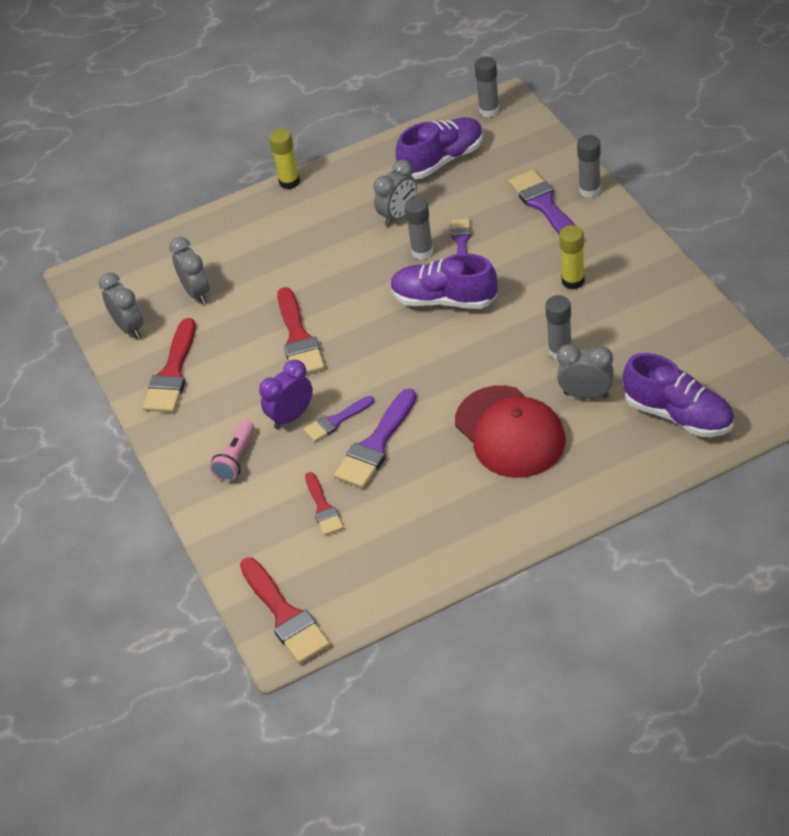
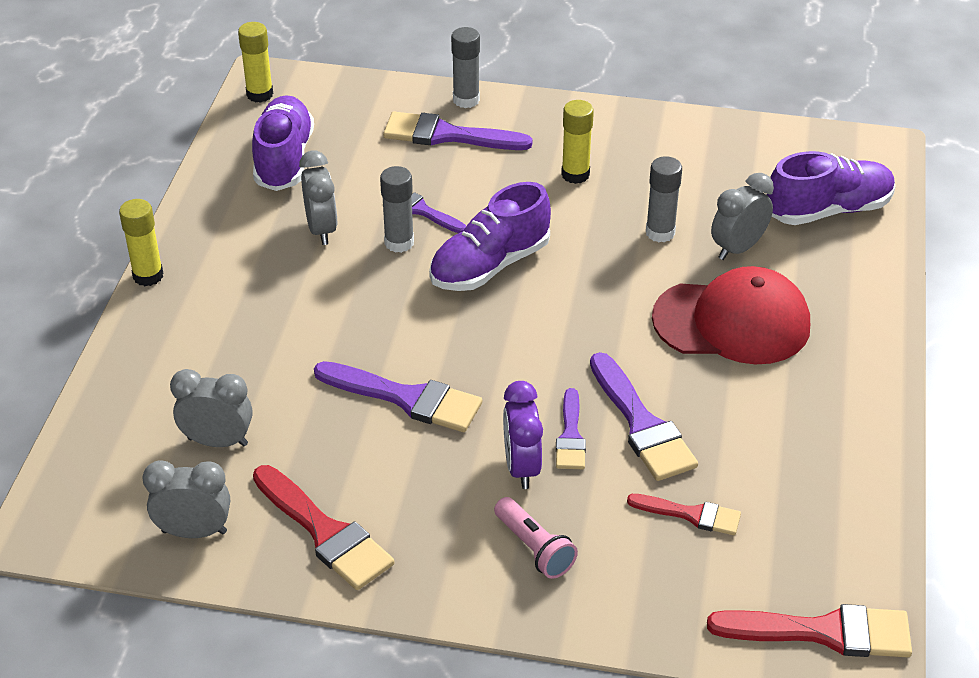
camera: 60 degrees left, 5 degrees down
red brush [277,287,325,374] -> purple brush [314,361,482,432]
grey glue stick [475,57,499,117] -> yellow glue stick [238,22,273,103]

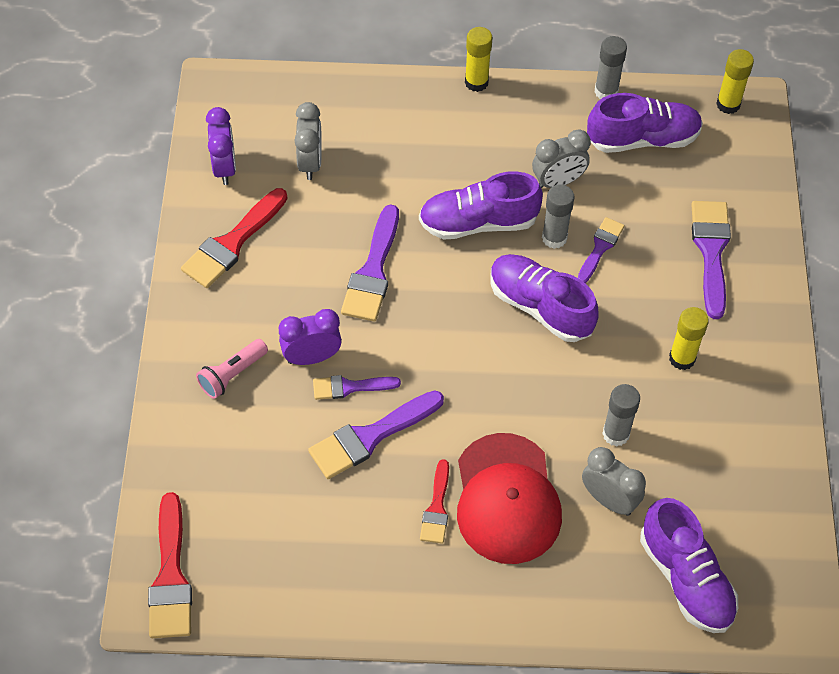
camera: 80 degrees right, 15 degrees up
grey clock [143,461,230,538] -> purple clock [206,107,236,185]
grey glue stick [451,27,480,108] -> grey glue stick moved to [594,36,627,99]
red brush [627,494,741,535] -> red brush moved to [420,459,449,544]
none -> purple shoe [419,171,543,239]

